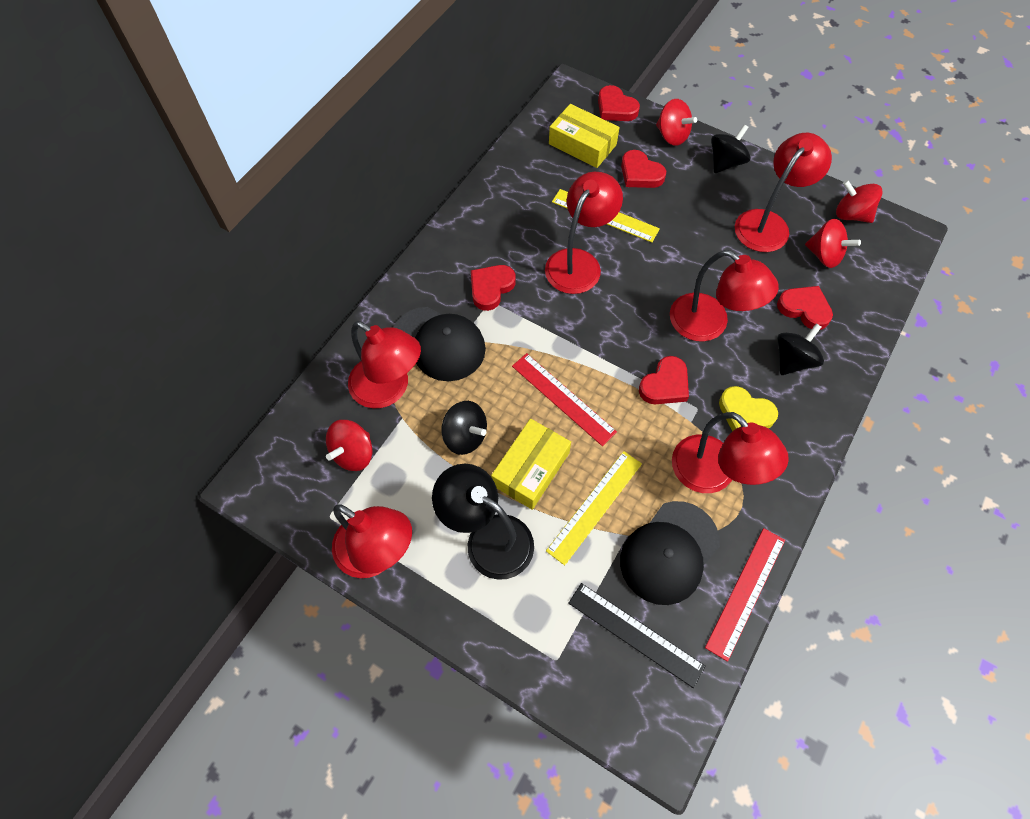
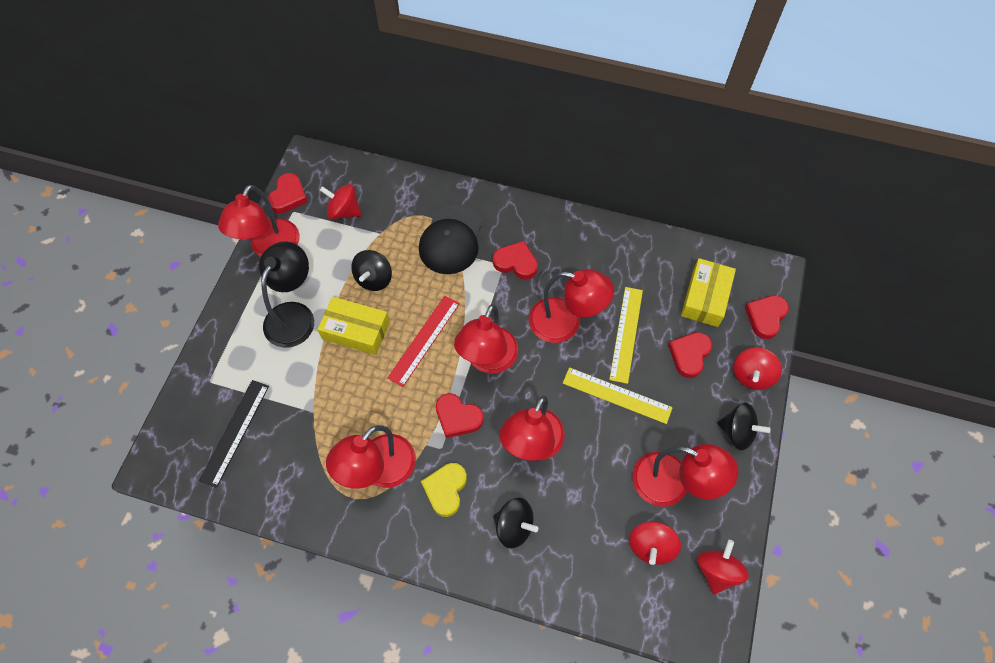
camera: 75 degrees right, 0 degrees up
red lamp [348,321,421,408] -> red lamp moved to [454,304,518,373]
yellow ruler [546,451,642,565] -> yellow ruler moved to [563,367,673,424]
black cap [620,501,720,605] -> none
red ruler [705,528,785,662] -> none
red heart [777,286,833,330] -> red heart moved to [268,173,308,213]

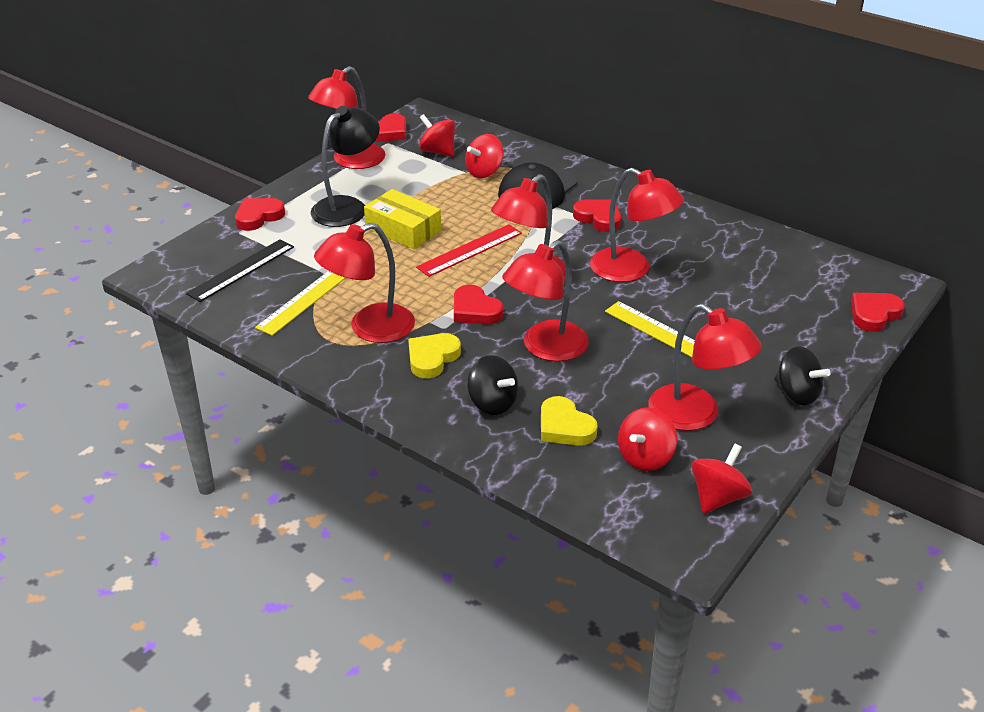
camera: 20 degrees right, 25 degrees down
black spinning top [351,250,392,291] -> none
yellow ruler [609,287,643,384] -> yellow ruler moved to [255,271,345,336]
red heart [668,332,712,378] -> red heart moved to [235,198,285,231]
yellow box [681,258,736,327] -> none
red spinning top [733,347,782,390] -> red spinning top moved to [465,134,504,178]
none -> yellow heart [541,396,598,446]

